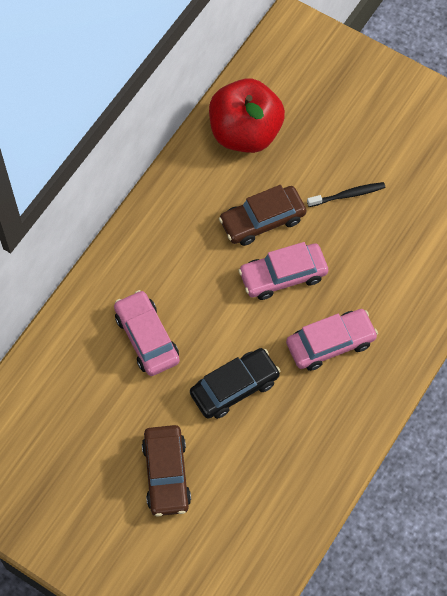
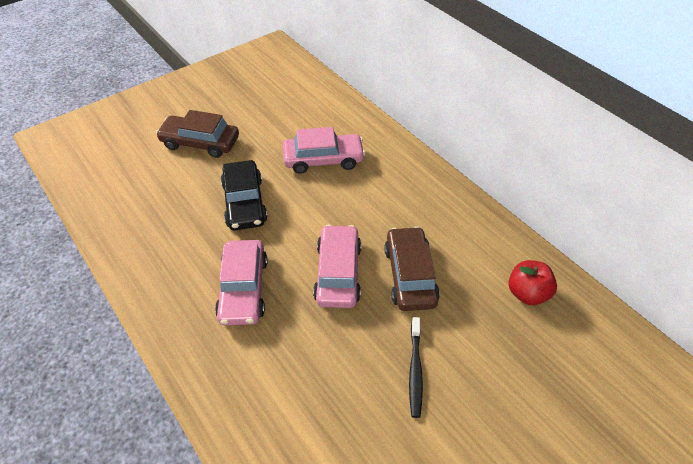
camera: 110 degrees right, 15 degrees down
red apple [209,78,285,153] -> red apple [509,260,557,305], size x0.51

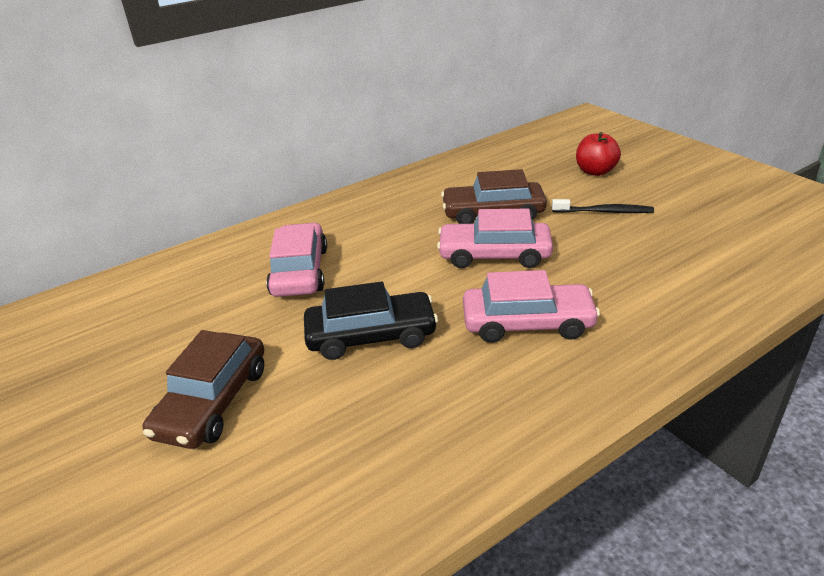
camera: 85 degrees left, 15 degrees down
red apple [509,260,557,305] -> red apple moved to [576,132,621,176]

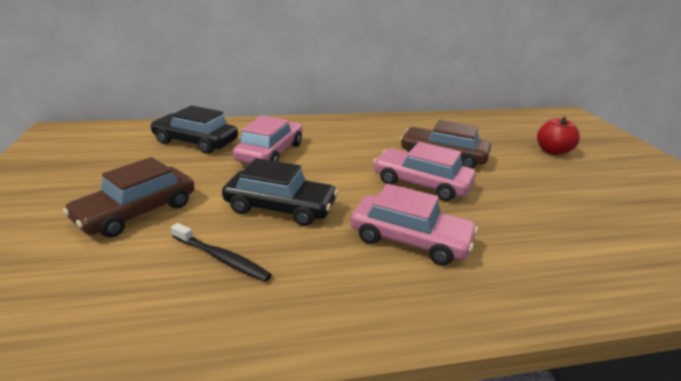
camera: 20 degrees right, 5 degrees down
black toothbrush [552,199,654,213] -> black toothbrush moved to [171,223,272,282]
none -> black car [150,105,238,154]

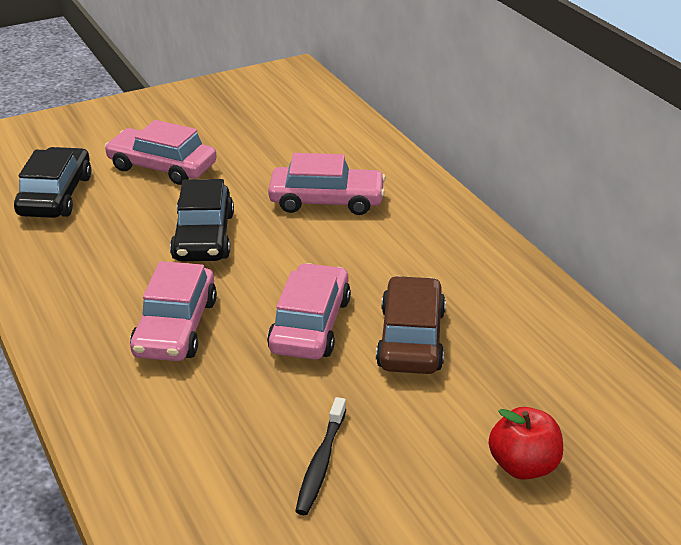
camera: 75 degrees right, 5 degrees up
brown car [63,157,194,237] -> pink car [104,120,217,185]
black car [150,105,238,154] -> black car moved to [14,147,91,218]
black toothbrush [171,223,272,282] -> black toothbrush moved to [295,397,346,515]

